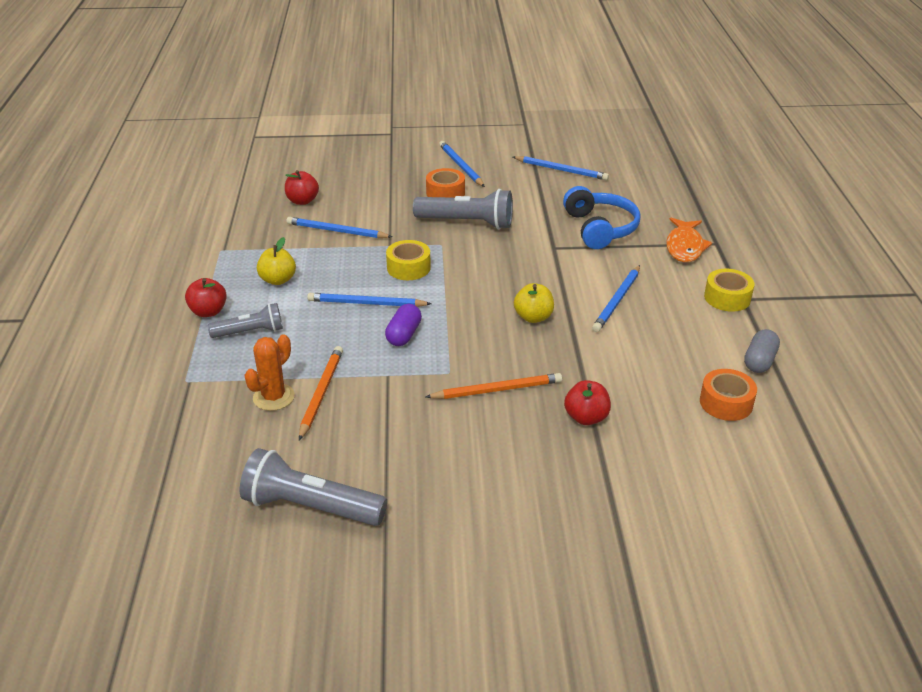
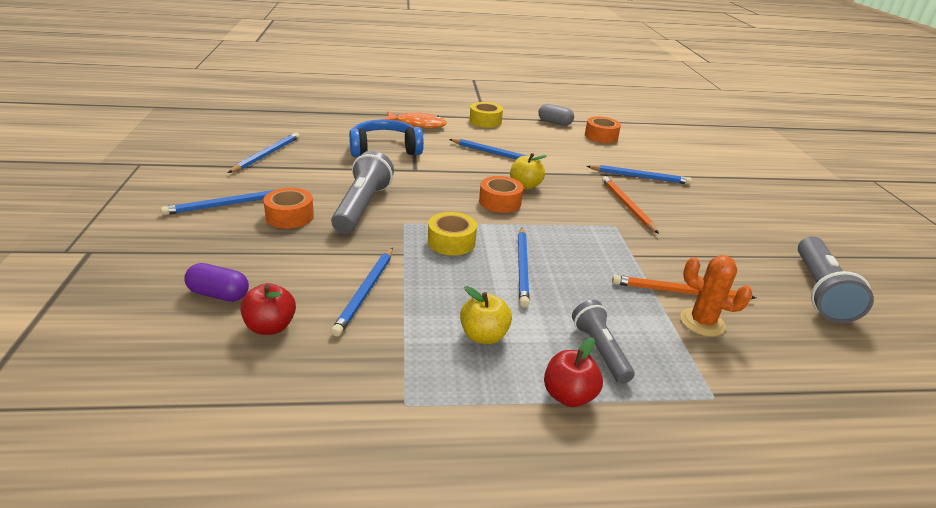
camera: 95 degrees left, 5 degrees down
purple capsule [385,304,422,346] -> purple capsule moved to [184,263,249,302]
red apple [564,380,611,425] -> blue pencil [586,165,692,184]
none -> orange tape [479,176,524,213]

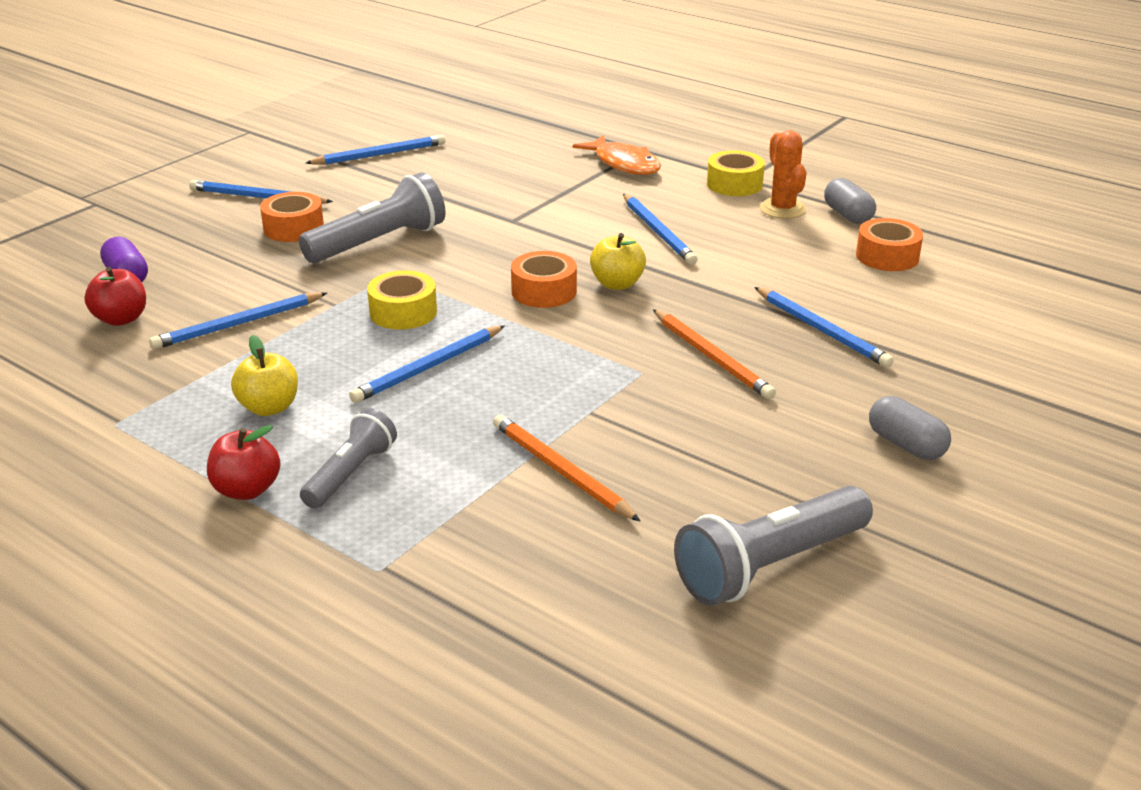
camera: 45 degrees right, 0 degrees up
blue headphones [349,120,424,157] -> none
orange pencil [602,176,659,234] -> orange pencil turned 120 degrees clockwise [653,309,776,399]
orange cactus [680,255,752,337] -> orange cactus moved to [760,130,807,219]
none -> grey capsule [869,396,951,460]

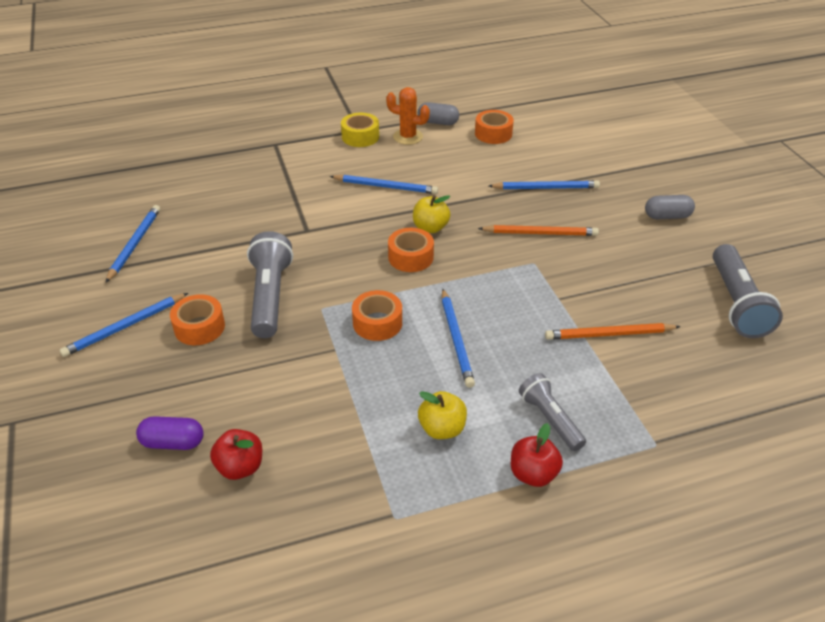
camera: 55 degrees left, 10 degrees up
blue pencil [149,292,327,349] -> none
yellow tape [367,270,437,330] -> orange tape [352,290,402,341]
orange fish [572,135,661,175] -> none

